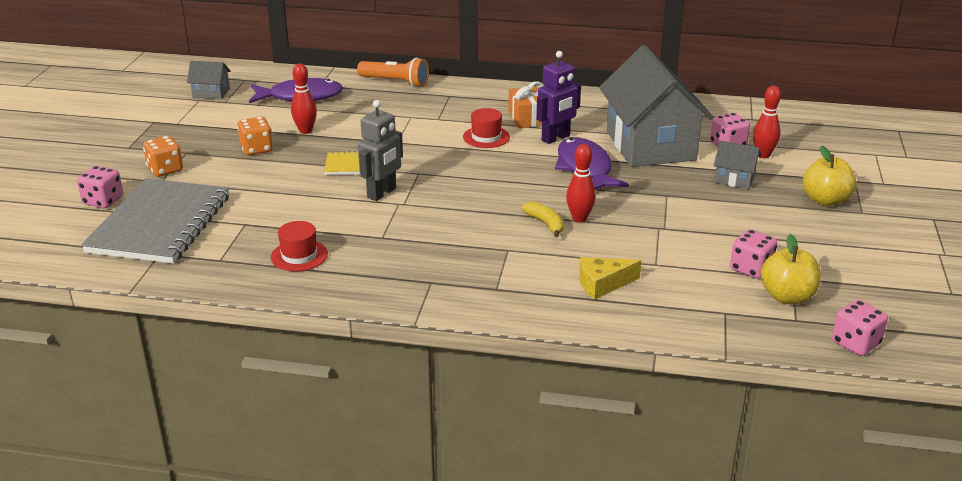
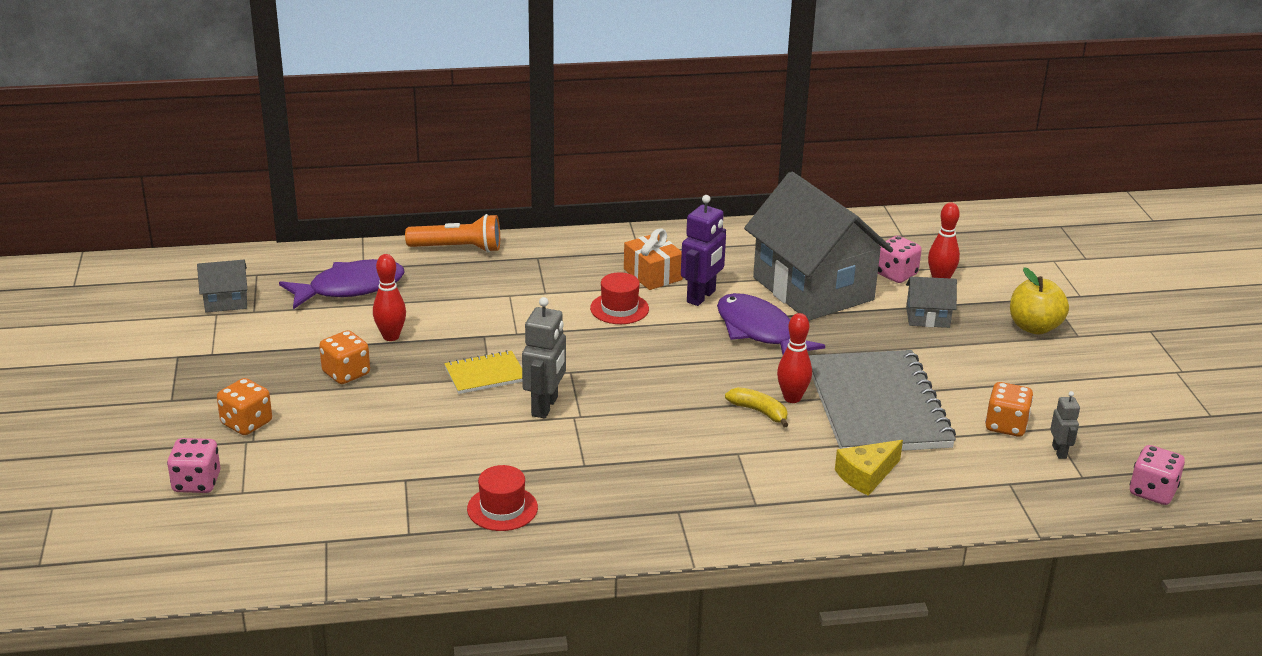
camera: 20 degrees left, 0 degrees up
grey notebook [81,178,229,264] -> grey notebook moved to [809,350,956,451]
pink dice [730,229,777,279] -> orange dice [985,382,1033,437]
yellow apple [761,234,821,304] -> grey robot [1050,391,1080,459]

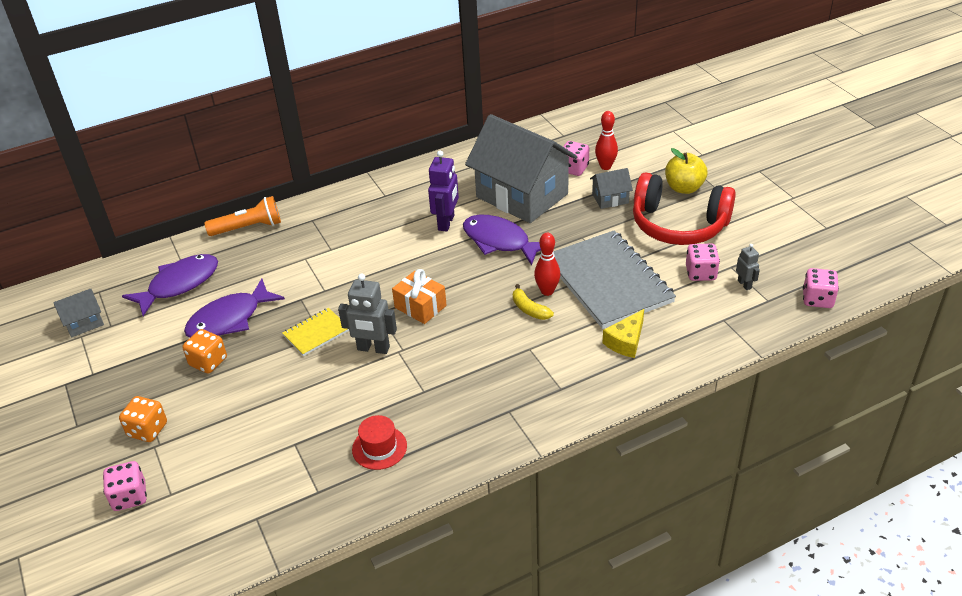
camera: 15 degrees left, 10 degrees up
red bowling pin [373,254,406,341] -> purple fish [184,278,285,337]
grey robot [522,297,566,419] -> grey robot turned 105 degrees clockwise [338,274,397,354]
red hat [590,273,649,324] -> none
orange gift [624,228,683,290] -> orange gift moved to [392,269,447,324]
yellow banana [725,387,788,427] -> yellow banana turned 150 degrees counterclockwise [513,284,554,320]
orange dice [985,382,1033,437] -> pink dice [686,244,720,281]
none -> red headphones [633,172,736,245]

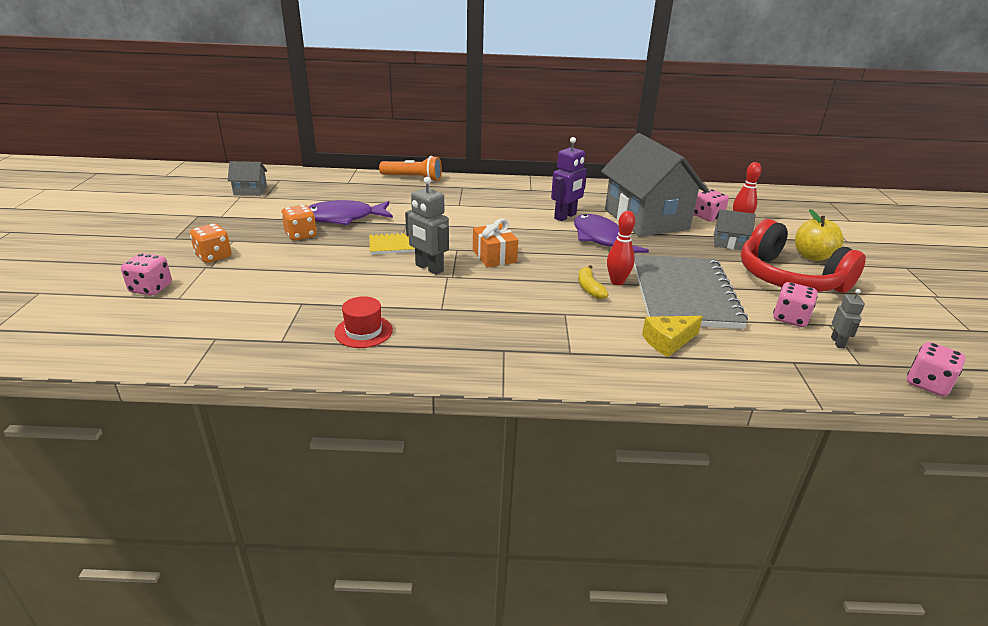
camera: 25 degrees right, 10 degrees down
purple fish [122,254,218,316] -> none

